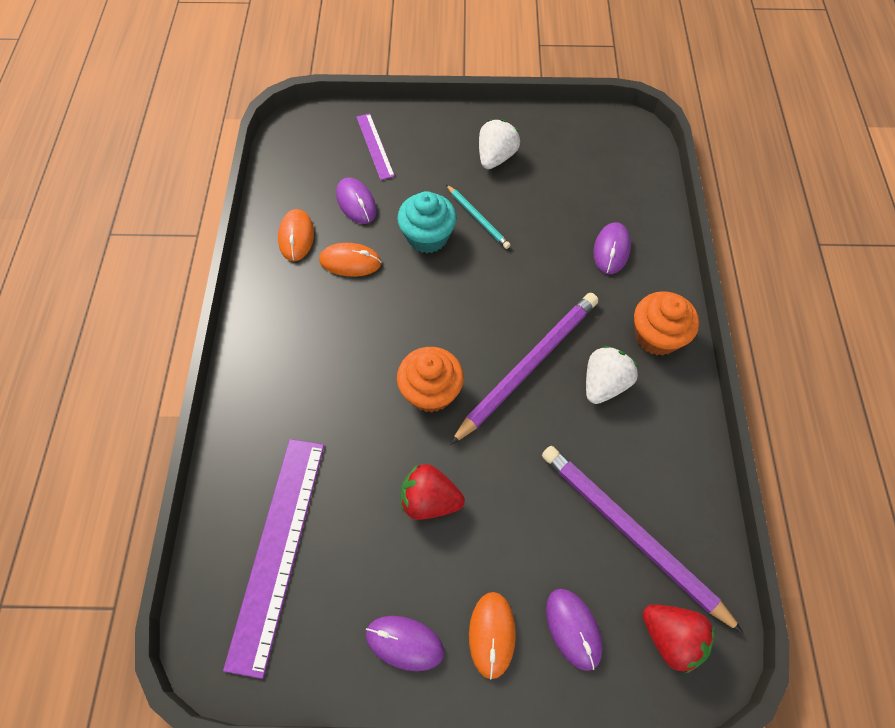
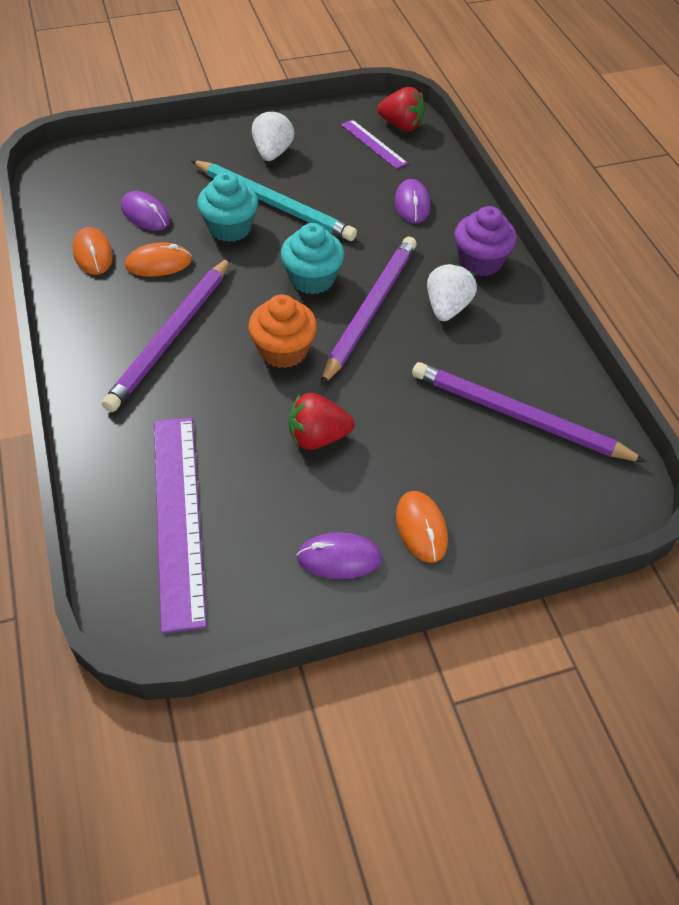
camera: 20 degrees left, 10 degrees down
purple ruler [356,113,395,180] -> purple ruler moved to [341,119,408,169]
turquoise pencil [446,185,510,249] -> turquoise pencil [191,160,357,241], size x1.99
purple mouse [546,589,602,671] -> none
orange cupcake [634,291,699,356] -> purple cupcake [454,206,517,276]
red strawberry [643,604,715,674] -> red strawberry moved to [377,87,425,131]
none -> purple pencil [102,258,230,412]
none -> turquoise cupcake [281,223,344,294]

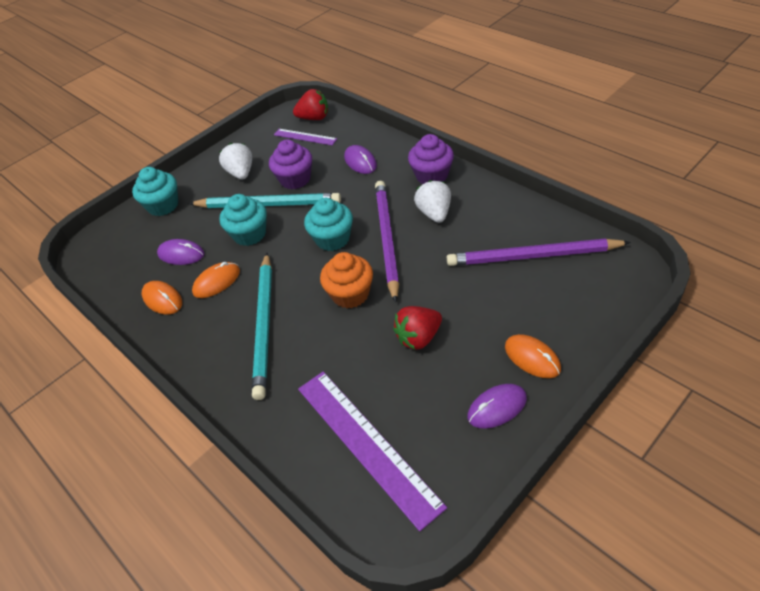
camera: 20 degrees left, 5 degrees down
purple pencil [102,258,230,412] -> turquoise pencil [252,253,272,400]
none -> turquoise cupcake [132,167,178,216]
none -> purple cupcake [269,139,312,189]

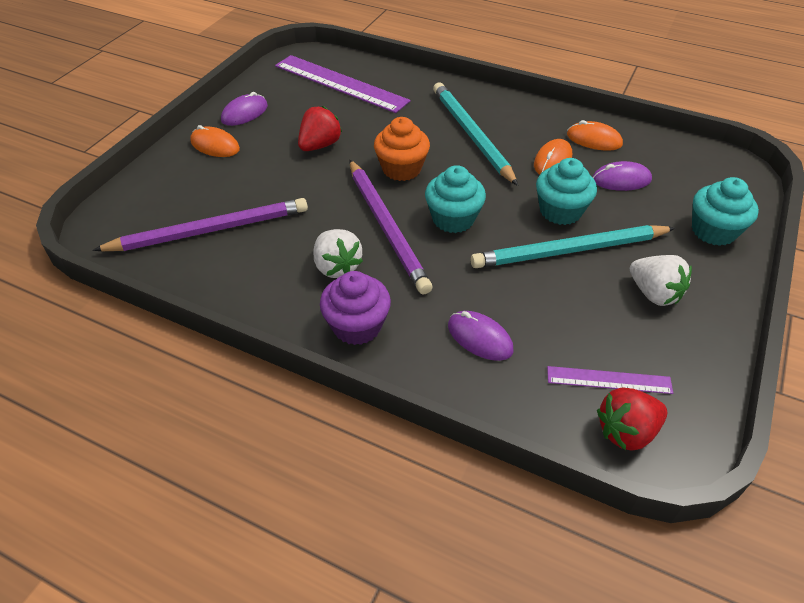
camera: 155 degrees right, 0 degrees up
purple cupcake [269,139,312,189] -> none

